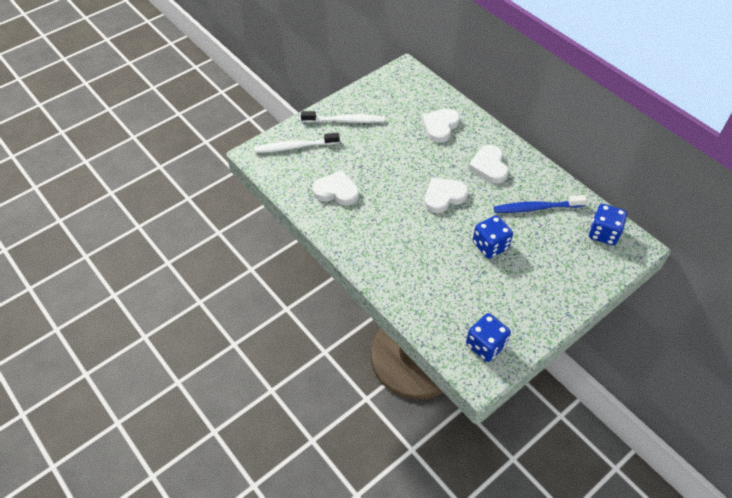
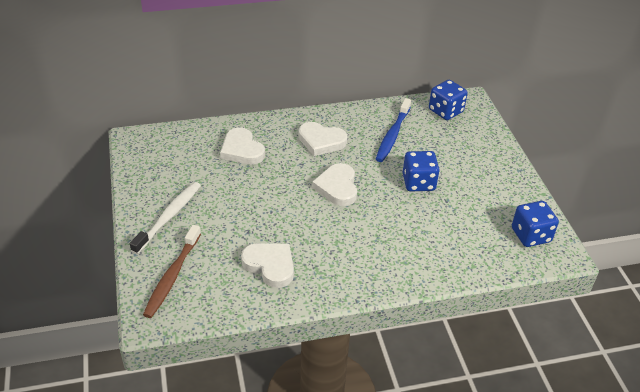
camera: 65 degrees left, 10 degrees down
white toothbrush [254,133,340,153] -> brown toothbrush [143,225,201,318]
white heart [312,170,359,205] -> white heart turned 90 degrees clockwise [241,243,294,288]

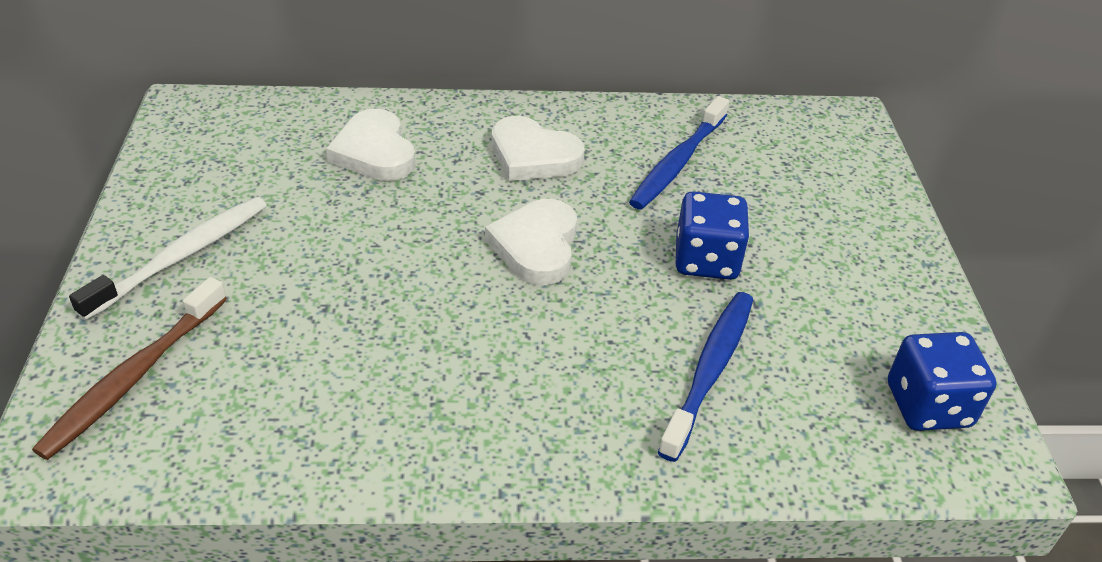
camera: 10 degrees right, 0 degrees up
white heart [241,243,294,288] -> none
blue dice [429,80,468,120] -> none
none -> blue toothbrush [658,292,753,462]

